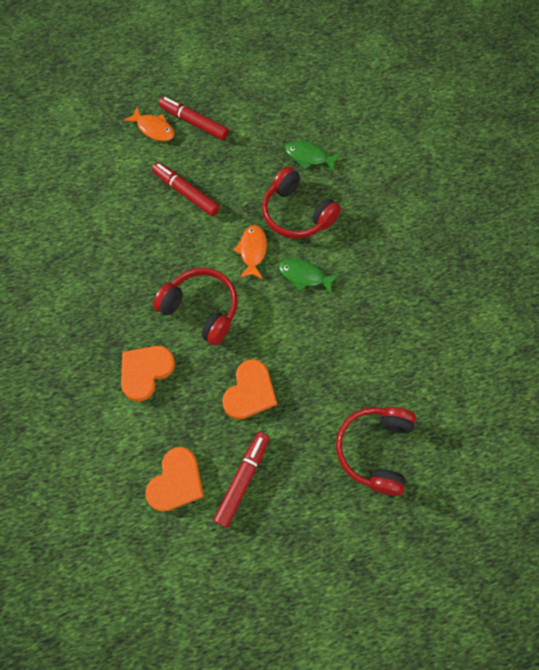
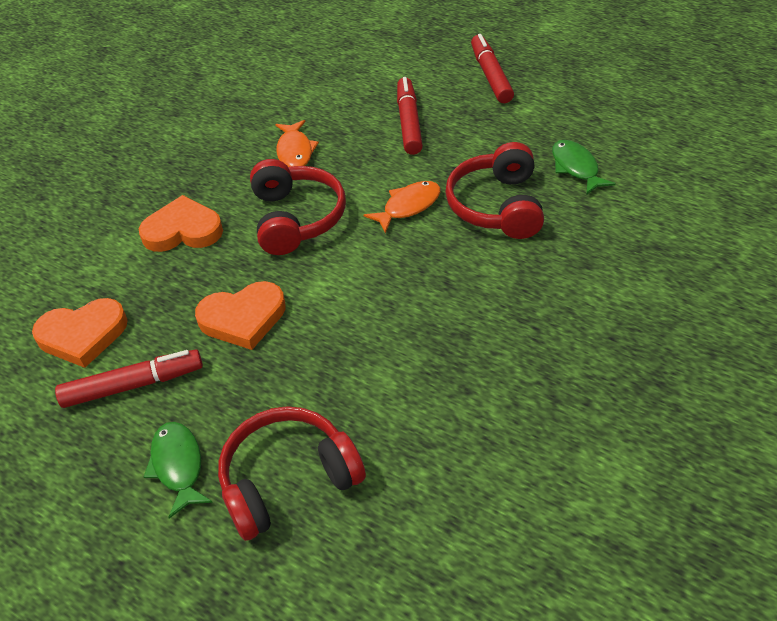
camera: 50 degrees right, 20 degrees down
orange fish [123,107,175,141] -> orange fish moved to [275,120,319,167]
green fish [278,258,339,294] -> green fish moved to [144,422,213,519]

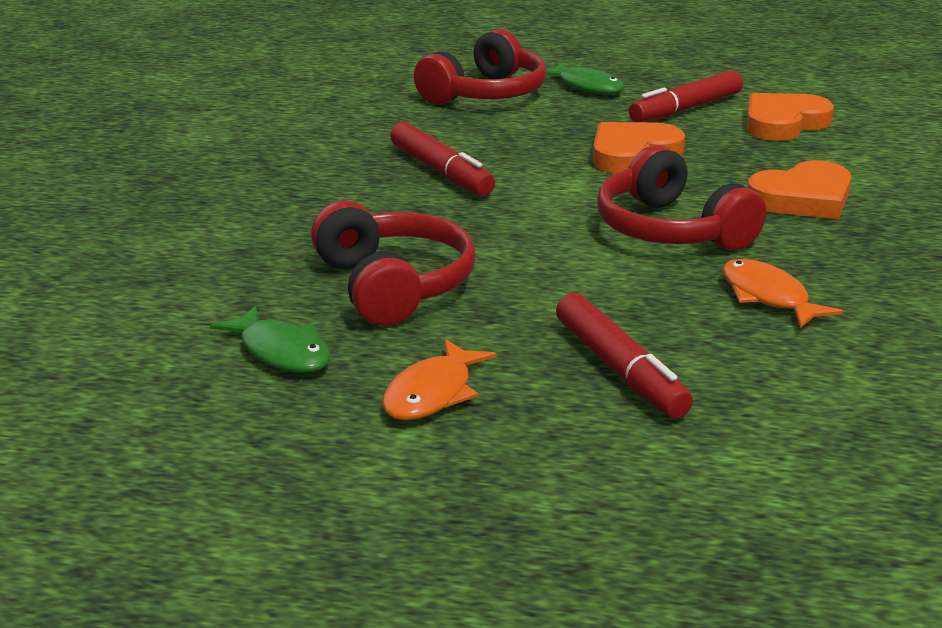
camera: 155 degrees right, 20 degrees down
orange fish [364,181,440,234] -> orange fish moved to [382,339,497,420]
red marker [471,34,514,103] -> red marker moved to [390,122,495,196]

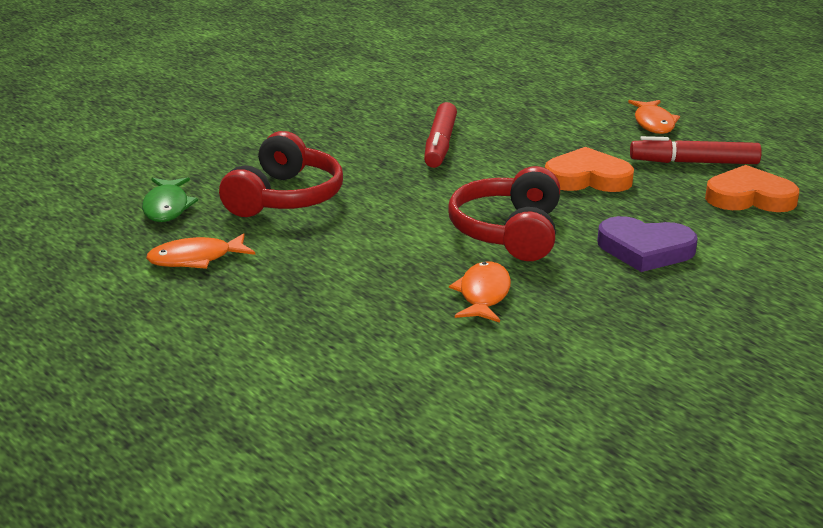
camera: 40 degrees right, 0 degrees up
red headphones [414,29,546,105] -> none
green fish [546,63,624,94] -> orange fish [628,100,680,134]
red marker [556,293,693,418] -> none
orange heart [747,160,851,219] -> purple heart [597,216,698,272]

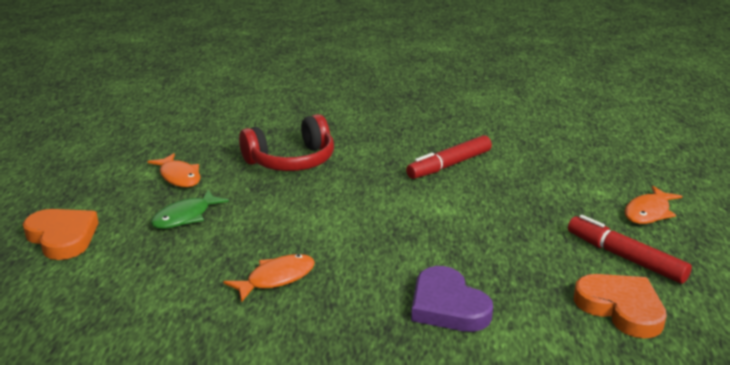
camera: 45 degrees right, 0 degrees up
green fish [142,177,198,222] -> green fish moved to [151,190,229,229]
orange fish [146,233,255,269] -> orange fish turned 150 degrees counterclockwise [148,153,200,187]
red headphones [448,166,560,261] -> none
orange heart [545,147,634,192] -> orange heart moved to [23,209,99,260]

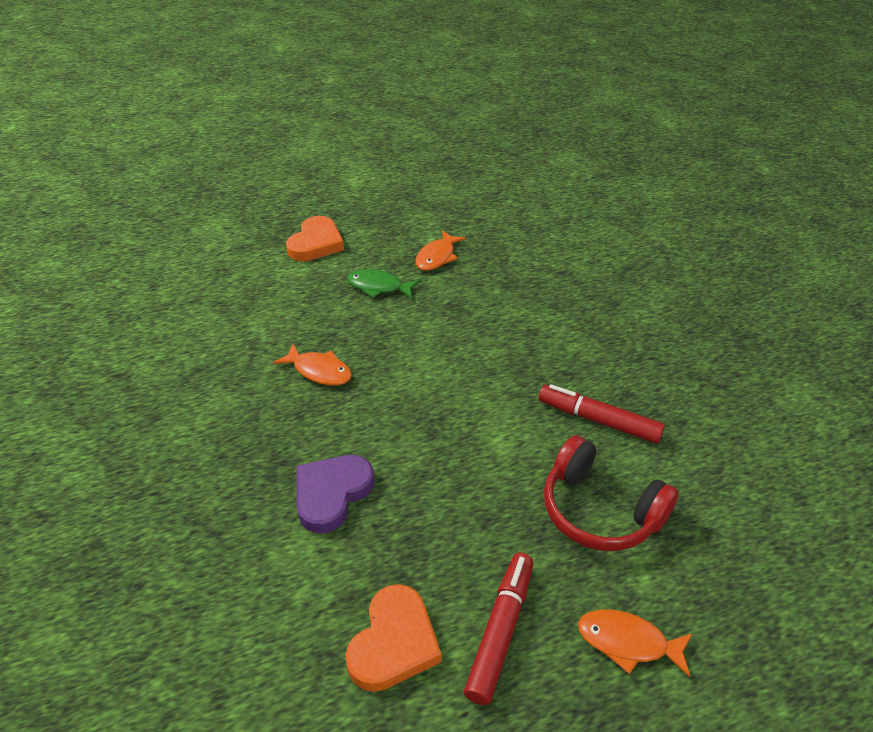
camera: 65 degrees right, 15 degrees up
red headphones [239,114,334,171] -> red headphones moved to [544,435,679,551]

